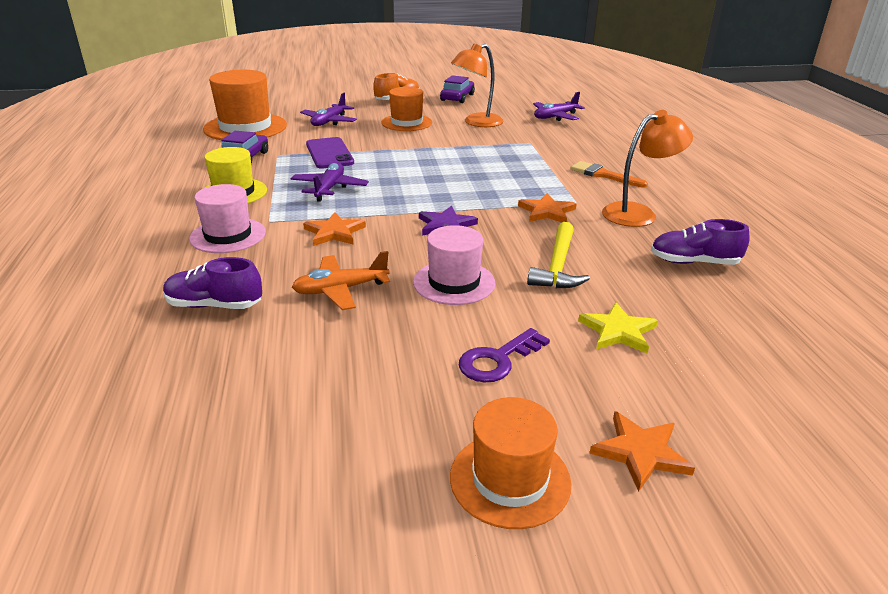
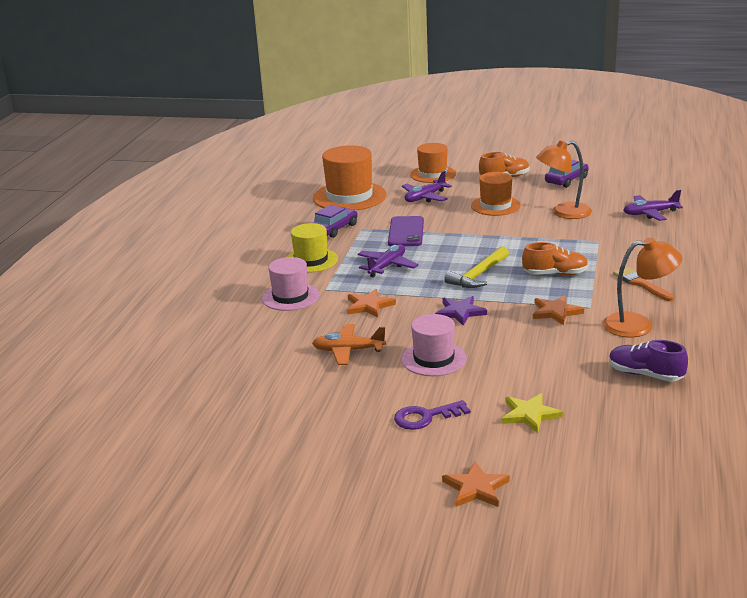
camera: 25 degrees right, 5 degrees down
purple shoe [163,257,262,309] -> none
orange hat [450,397,571,529] -> orange hat moved to [410,143,456,183]
yellow hammer [527,222,590,288] -> yellow hammer moved to [444,246,509,288]
none -> orange shoe [522,242,588,275]

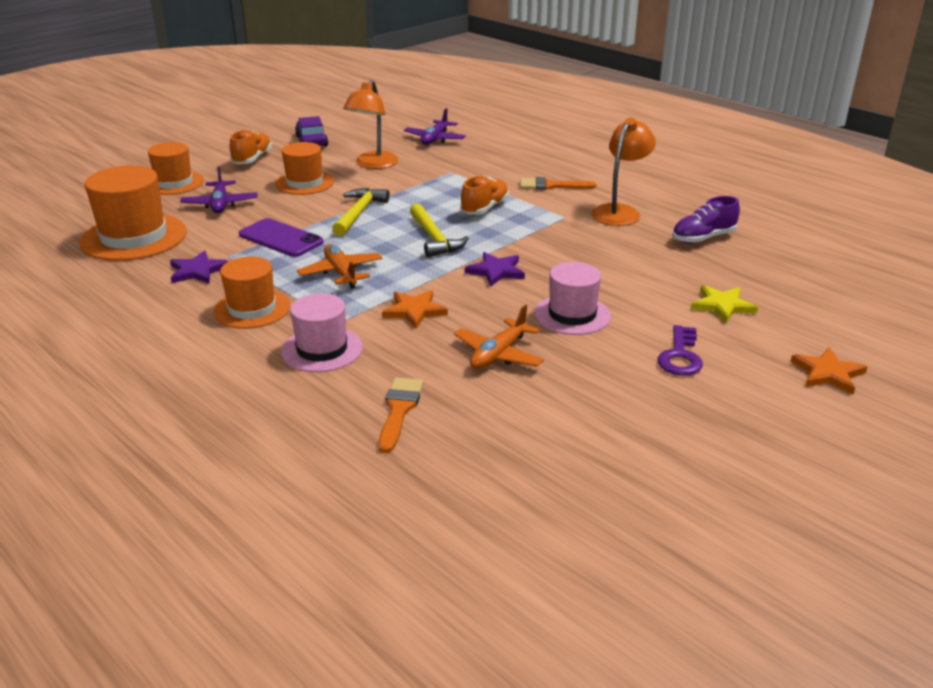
camera: 60 degrees left, 5 degrees up
yellow hat [287,223,338,273] -> orange hat [213,256,290,329]
purple car [313,205,358,238] -> purple star [170,250,229,284]
purple plane [358,244,419,278] -> orange plane [297,244,383,289]
orange star [533,295,584,325] -> none
none -> yellow hammer [332,188,390,236]
none -> orange brush [378,377,423,453]

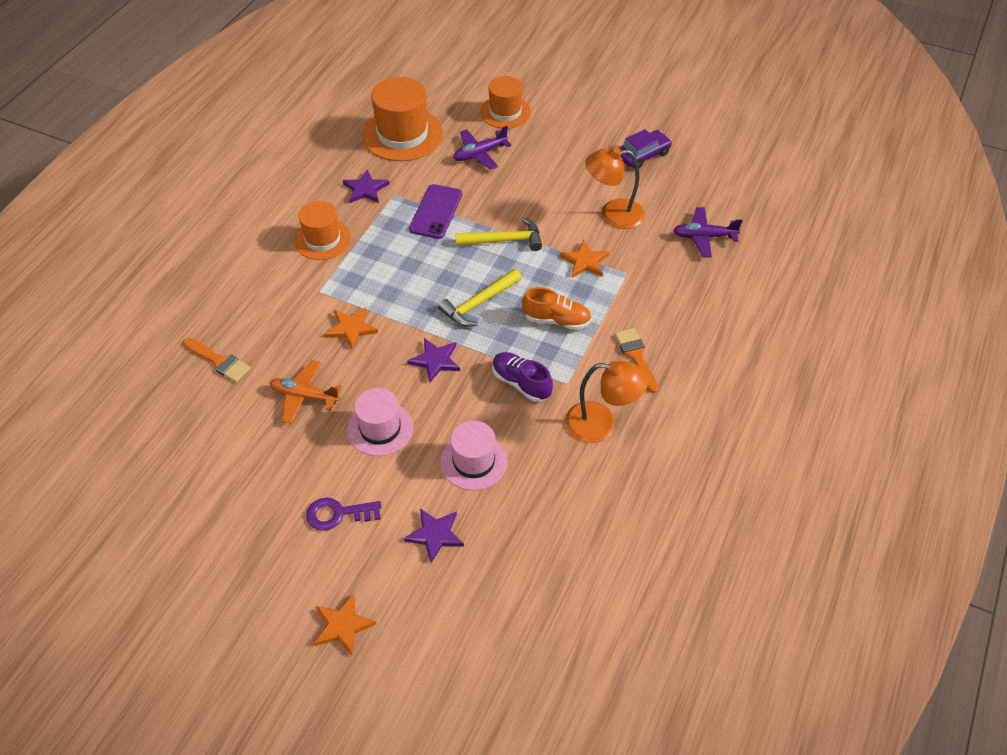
camera: 70 degrees right, 20 degrees up
orange shoe [230,129,272,164] -> none
orange hat [275,142,334,195] -> none
pink hat [281,293,363,372] -> pink hat moved to [440,421,508,490]
orange plane [297,244,383,289] -> none
orange brush [378,377,423,453] -> orange brush turned 45 degrees clockwise [183,338,251,382]
purple shoe [672,196,740,243] -> purple shoe moved to [492,352,553,402]
yellow star [691,285,758,323] -> purple star [403,508,464,563]
none -> orange star [560,240,609,278]

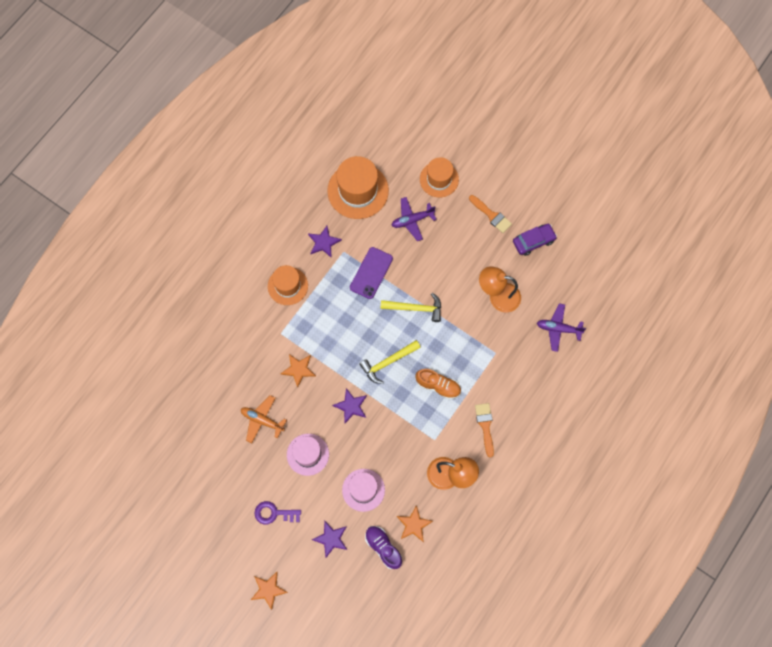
camera: 10 degrees right, 20 degrees up
orange brush [183,338,251,382] -> orange brush moved to [469,195,512,233]
purple shoe [492,352,553,402] -> purple shoe moved to [365,526,402,569]
orange star [560,240,609,278] -> orange star moved to [396,505,433,542]

